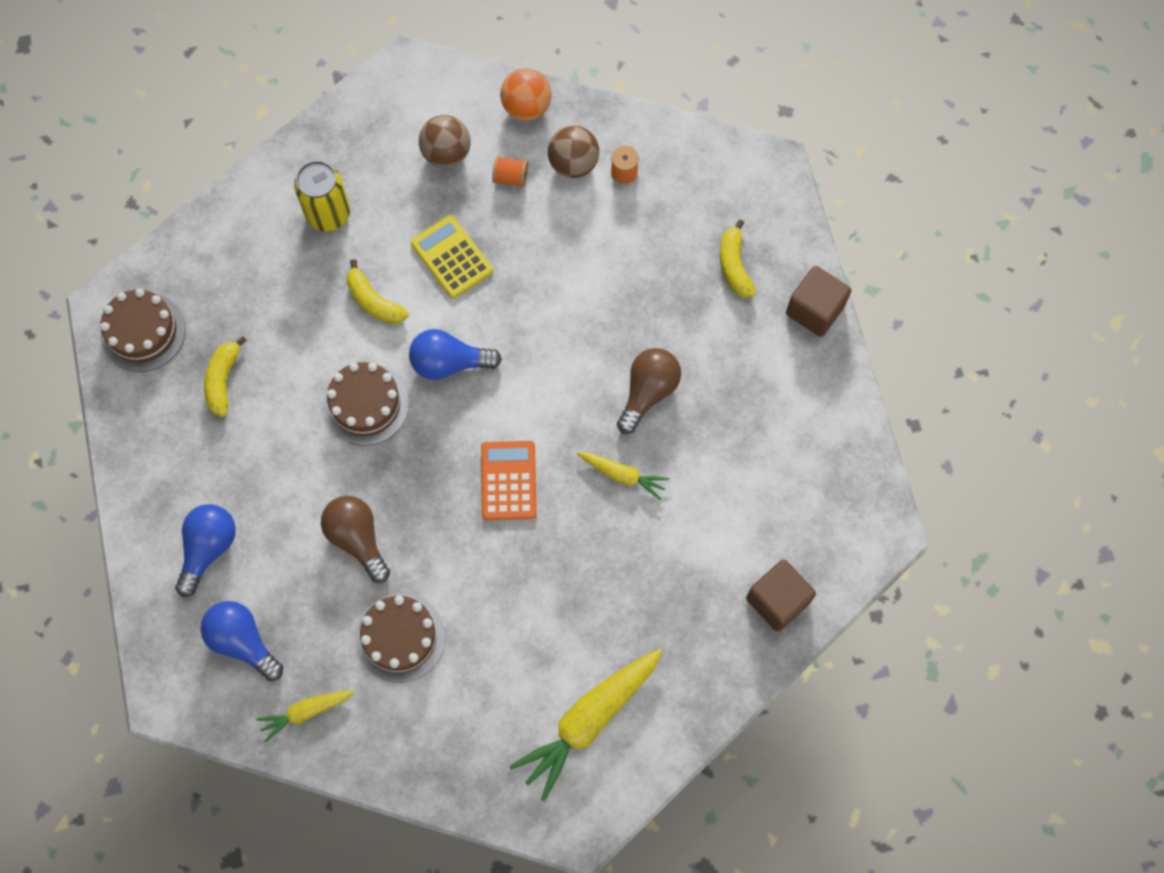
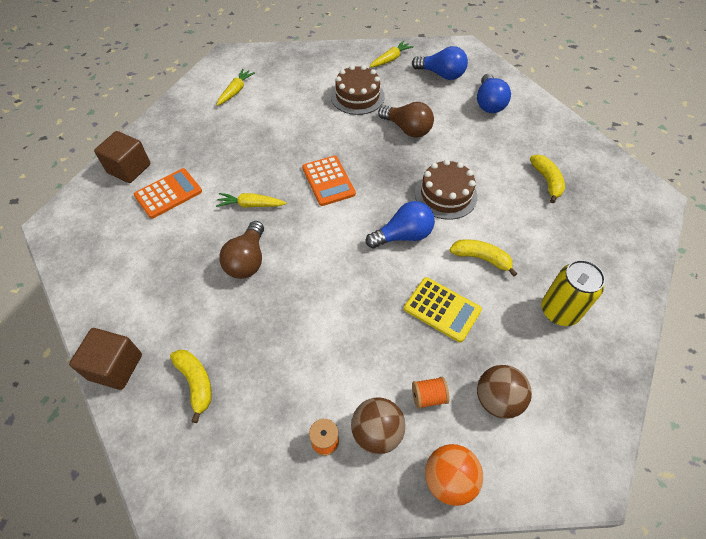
camera: 160 degrees right, 15 degrees down
brown cake [100,289,186,372] -> none
yellow carrot [510,649,662,802] -> yellow carrot [217,69,255,106], size x0.53
none -> orange calculator [134,168,202,219]

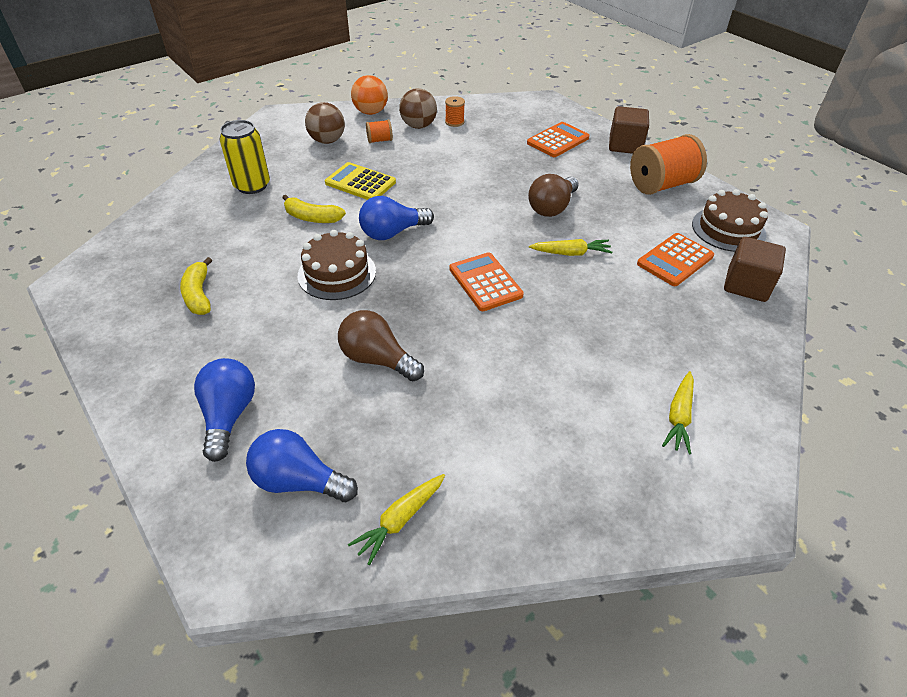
camera: 175 degrees right, 10 degrees down
yellow banana [170,350,212,423] -> orange calculator [527,122,589,157]
brown light bulb [219,221,264,279] -> brown light bulb turned 150 degrees counterclockwise [528,174,579,217]
brown cake [331,65,385,115] -> brown cake moved to [692,189,768,252]
none -> orange spool [630,134,707,195]

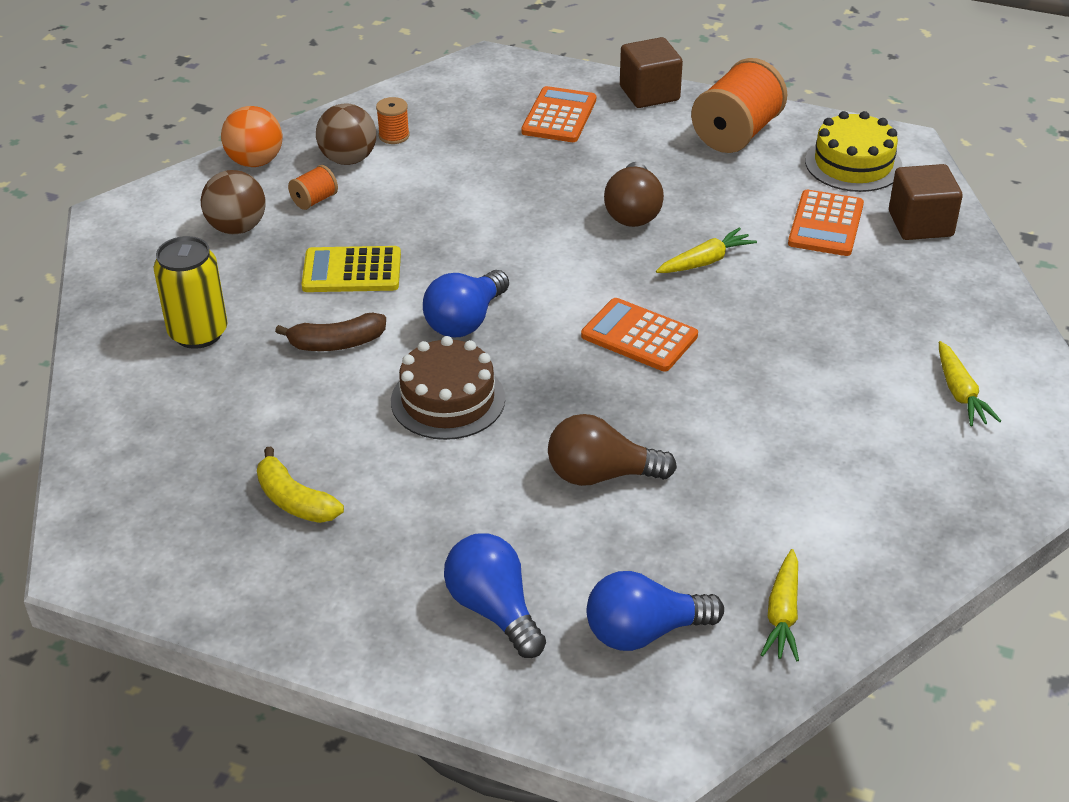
camera: 30 degrees left, 5 degrees down
yellow banana [282,195,346,223] -> brown banana [275,313,386,351]
brown cake [692,189,768,252] -> yellow cake [805,111,902,192]

